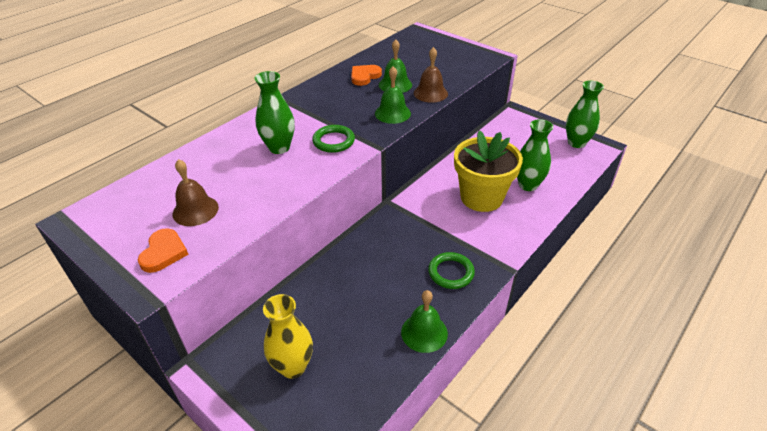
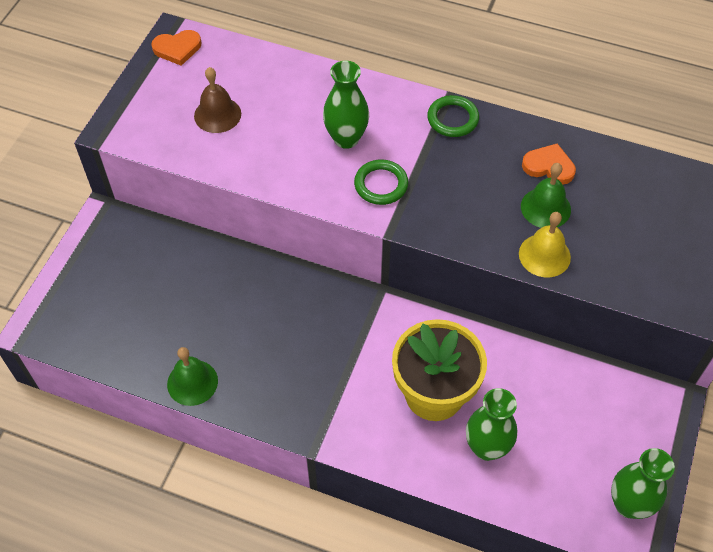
camera: 70 degrees right, 15 degrees up
orange heart [138,228,189,273] -> orange heart moved to [152,30,201,66]
yellow vase [263,294,313,379] -> none
green bell [375,66,411,124] -> none
brown bell [414,47,448,103] -> yellow bell [519,212,571,277]
green ring [428,252,475,289] -> green ring moved to [427,95,479,137]

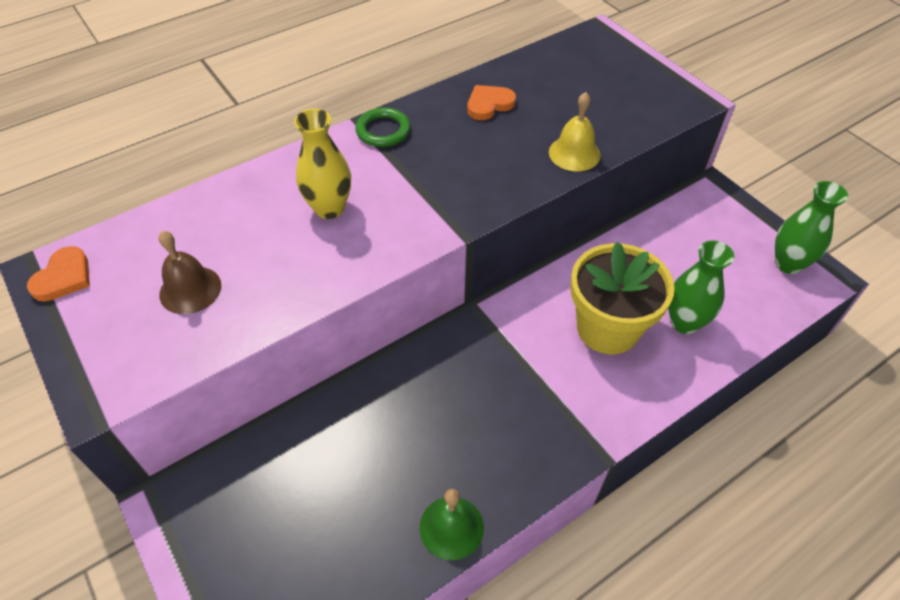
camera: 55 degrees left, 5 degrees down
green vase [323,61,369,149] -> yellow vase [294,108,351,219]
green ring [354,160,408,205] -> none
green bell [521,163,571,228] -> none

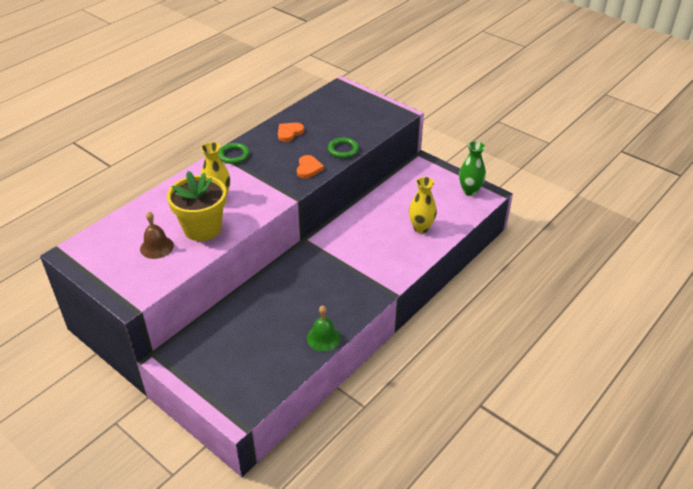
camera: 15 degrees left, 10 degrees down
orange heart [27,246,90,302] -> orange heart moved to [297,155,324,179]
yellow bell [549,92,601,171] -> green ring [328,138,359,158]
yellow flower pot [570,242,675,355] -> yellow flower pot moved to [167,171,227,241]
green vase [668,240,735,334] -> yellow vase [409,177,437,233]

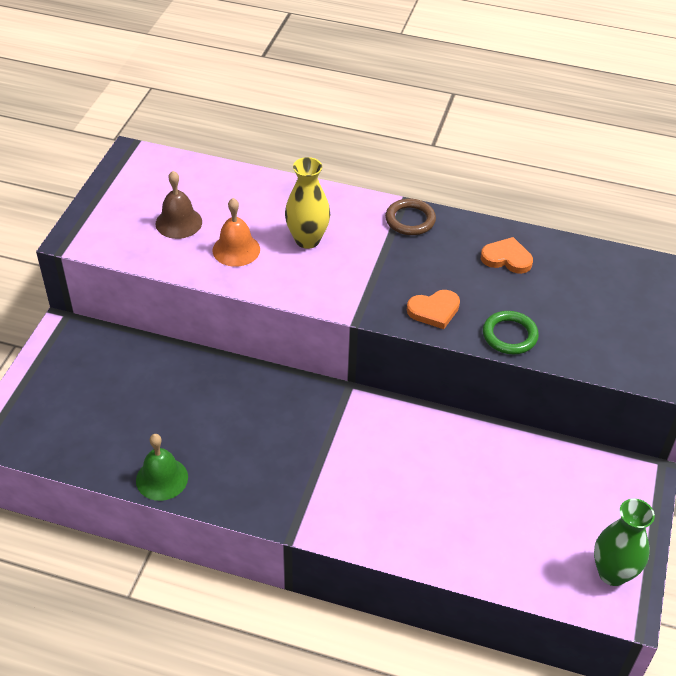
camera: 65 degrees right, 5 degrees up
yellow flower pot [167,171,227,241] -> orange bell [212,198,260,267]
green ring [218,143,250,164] -> brown ring [385,199,436,235]
yellow vase [409,177,437,233] -> none

